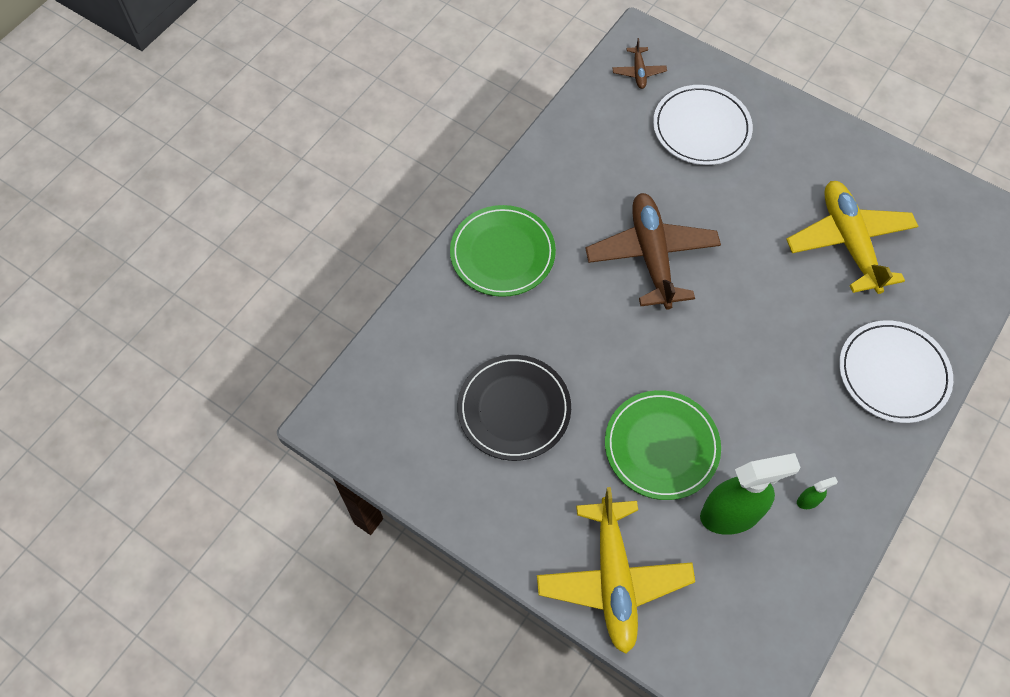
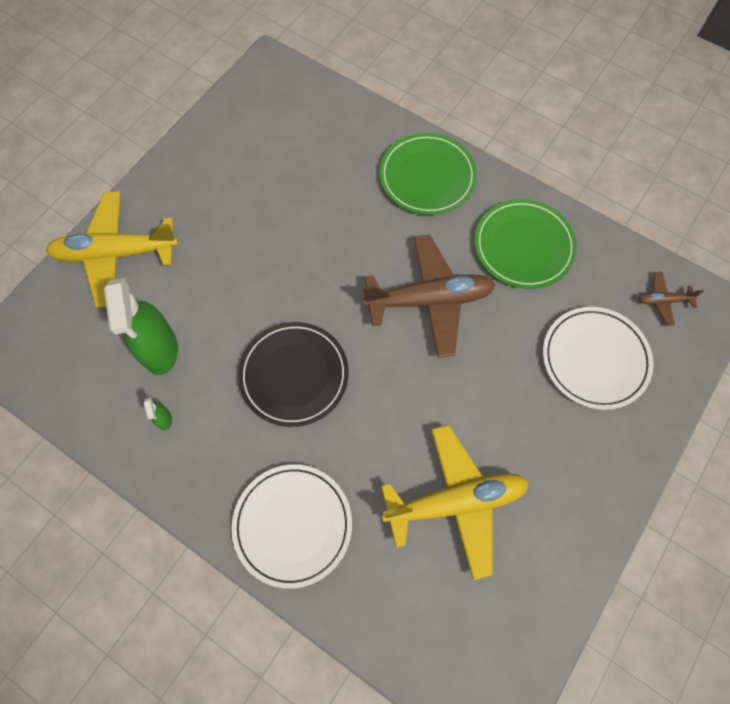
camera: 90 degrees right, 5 degrees up
black plate [457,355,571,461] -> black plate moved to [238,322,349,427]
green plate [605,390,721,500] -> green plate moved to [474,199,577,289]

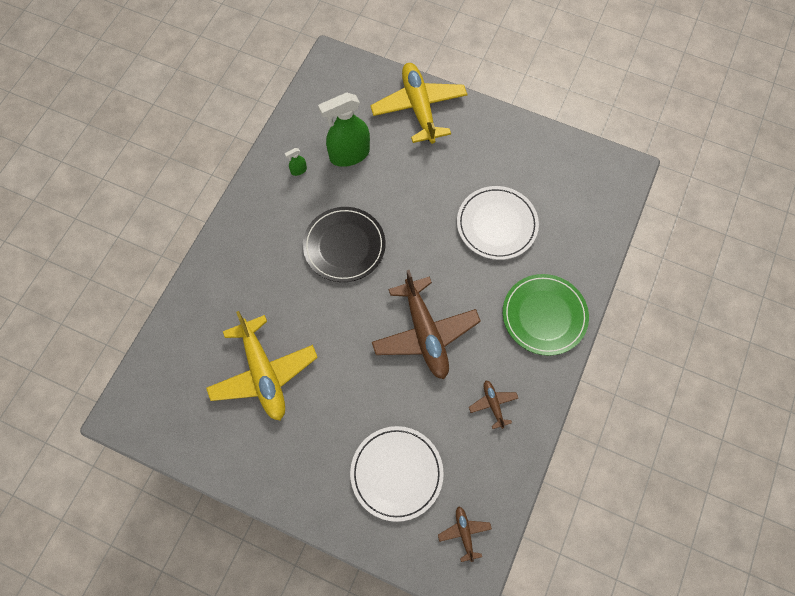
camera: 80 degrees right, 0 degrees up
white plate [231,464,352,589] -> white plate moved to [457,186,539,260]
green plate [474,199,577,289] -> brown plane [469,381,518,429]

